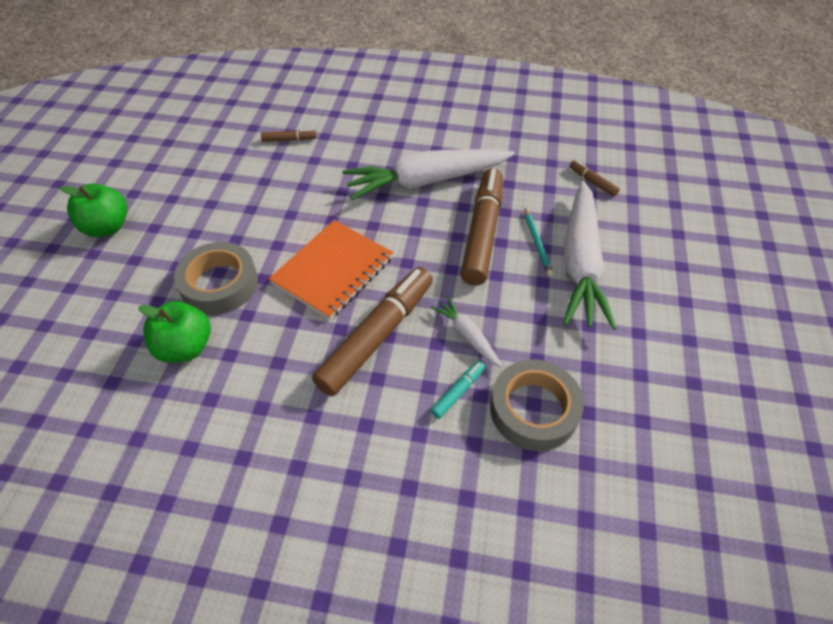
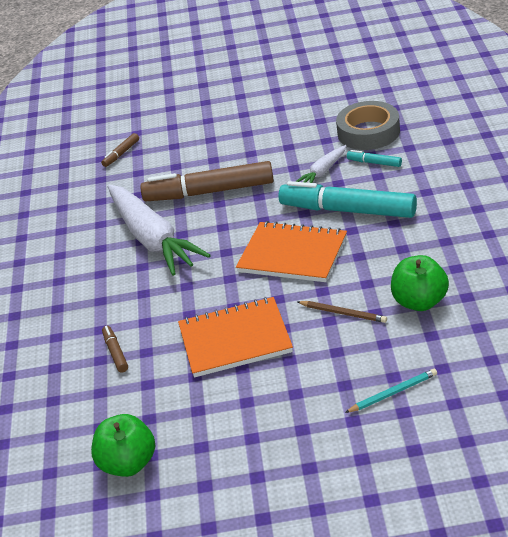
camera: 100 degrees left, 15 degrees down
green apple [60,184,127,237] -> green apple moved to [91,414,155,477]
grey tape [174,242,258,315] -> brown pencil [298,301,387,323]
brown marker [312,267,433,396] -> turquoise marker [278,181,417,218]
turquoise pencil [525,208,553,276] -> turquoise pencil moved to [345,369,437,413]
white carrot [563,181,616,330] -> none
none -> orange notebook [178,297,293,378]

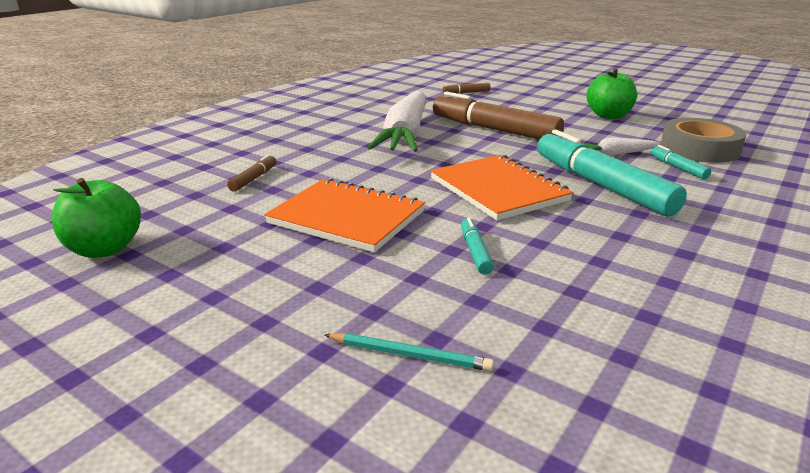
camera: 35 degrees right, 10 degrees down
brown pencil [298,301,387,323] -> turquoise marker [461,217,494,275]
green apple [391,255,449,311] -> green apple moved to [586,68,637,119]

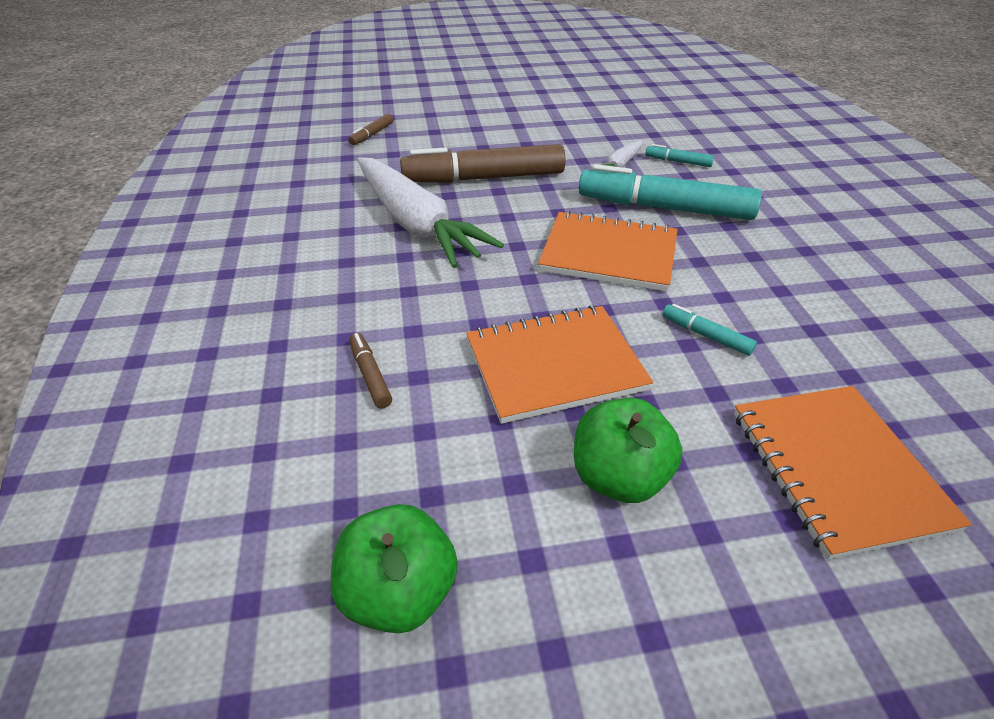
camera: 45 degrees left, 15 degrees up
turquoise pencil [325,333,494,371] -> orange notebook [734,386,972,560]
green apple [586,68,637,119] -> green apple moved to [574,398,682,503]
grey tape [660,118,746,163] -> none

